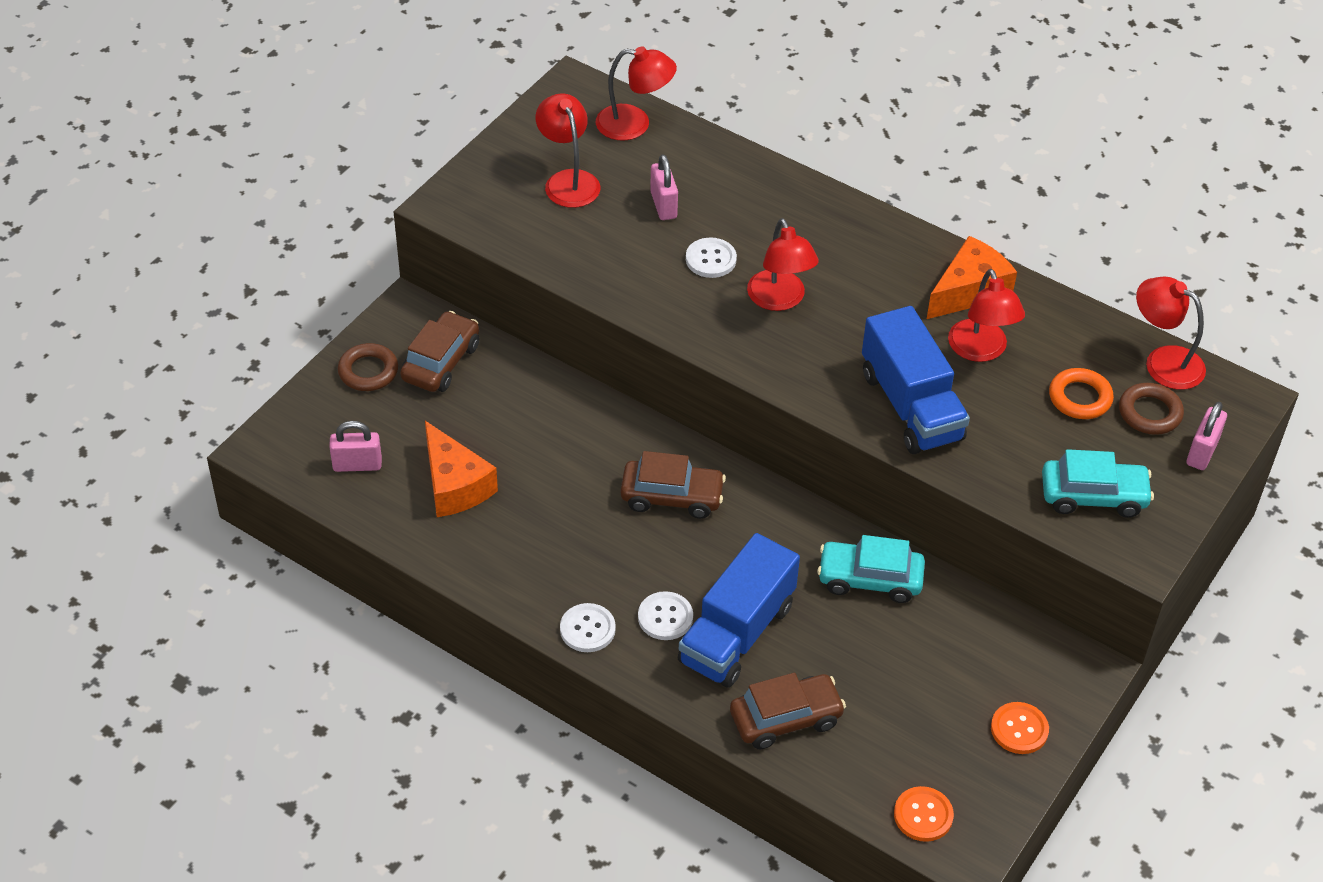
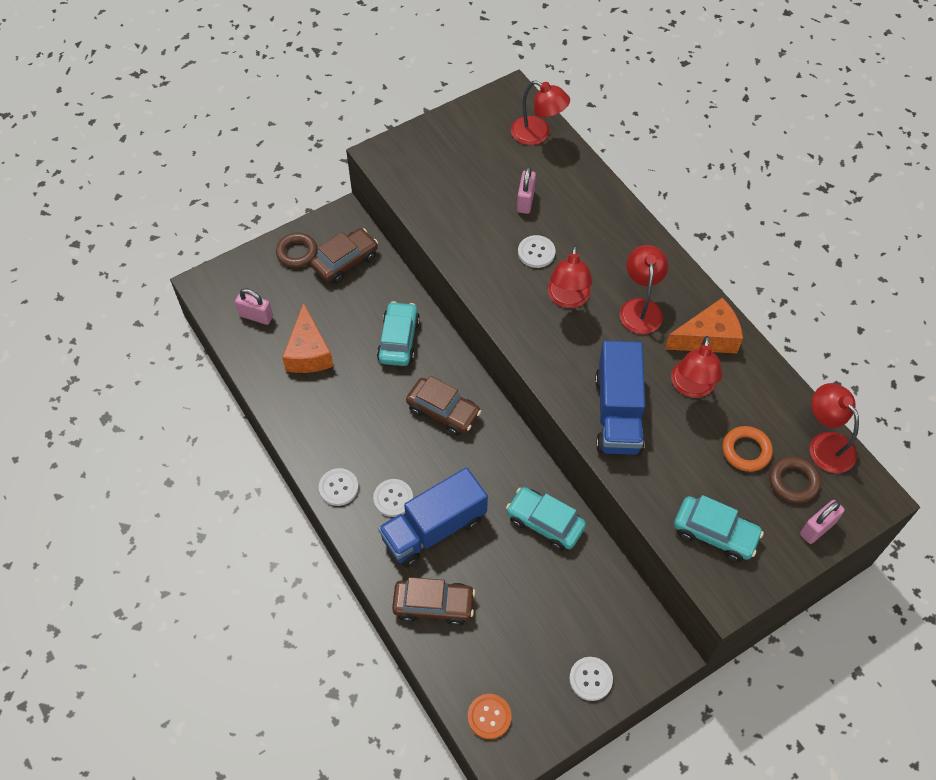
camera: 25 degrees right, 10 degrees up
red lamp [536,93,601,208] -> red lamp moved to [620,245,668,334]
orange button [991,702,1049,754] -> white button [569,657,613,701]
none -> turquoise car [377,301,420,366]

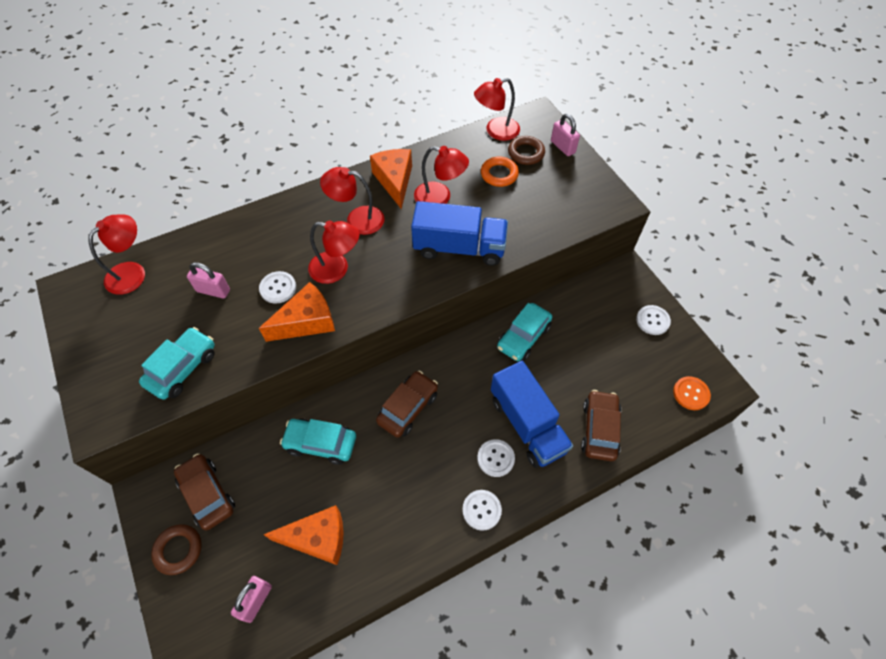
camera: 85 degrees left, 0 degrees up
turquoise car [674,495,764,562] -> turquoise car moved to [139,327,215,400]
none -> orange cheese [259,282,335,342]

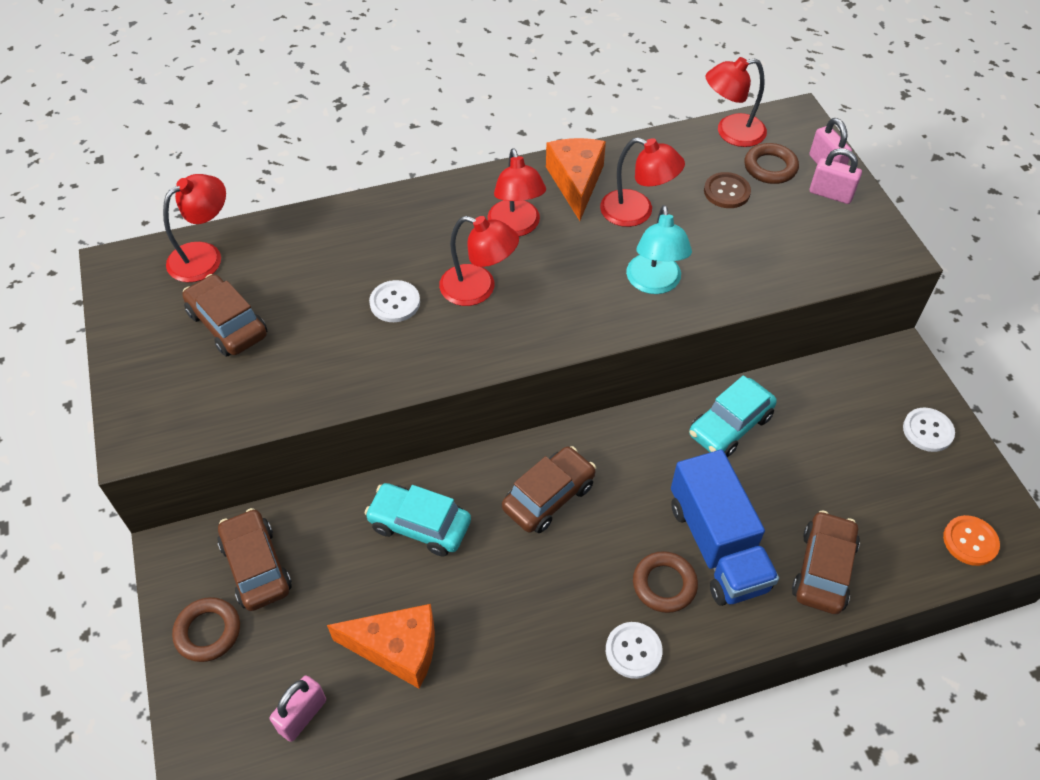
camera: 10 degrees right, 5 degrees down
turquoise car [139,327,215,400] -> none
pink padlock [187,262,230,299] -> pink padlock moved to [810,148,862,204]
orange cheese [259,282,335,342] -> none
red lamp [320,167,384,235] -> red lamp turned 120 degrees counterclockwise [487,148,546,237]
blue truck [411,201,508,266] -> turquoise lamp [626,205,692,294]
white button [477,439,515,477] -> brown ring [633,551,698,613]
orange ring [481,157,519,187] -> brown button [704,172,751,208]
none -> brown car [182,274,267,357]

